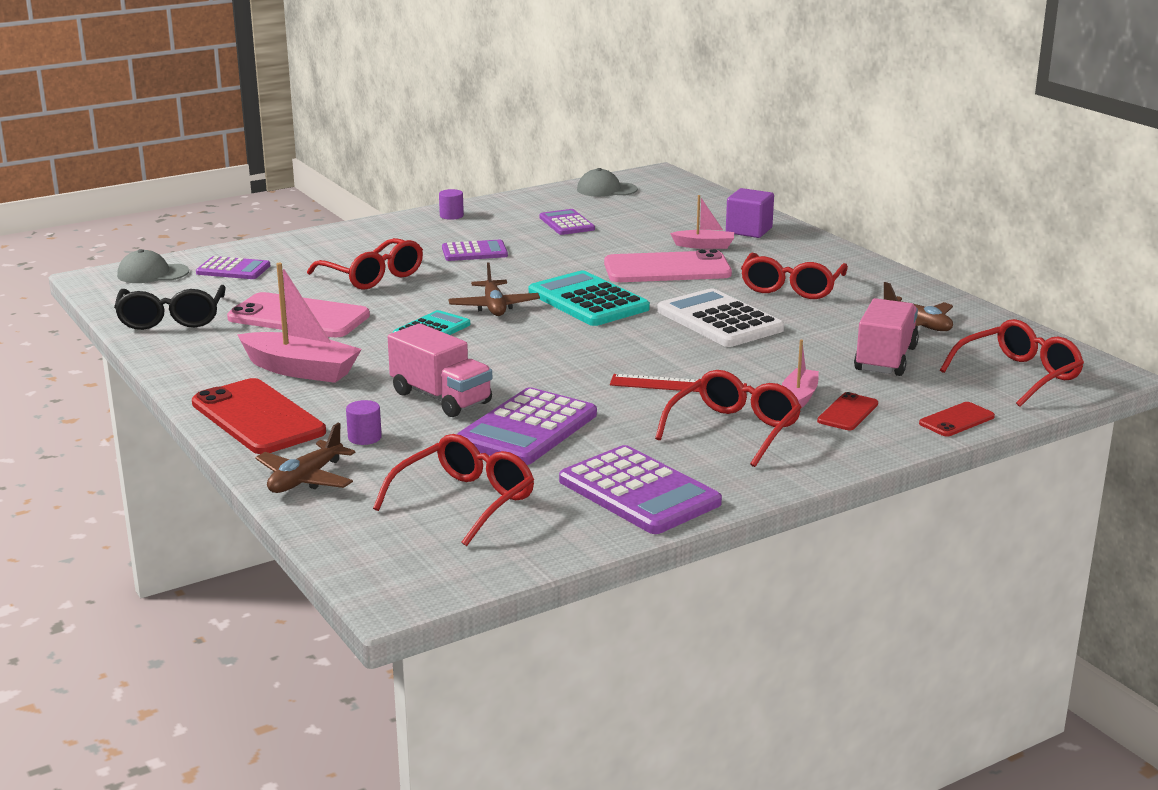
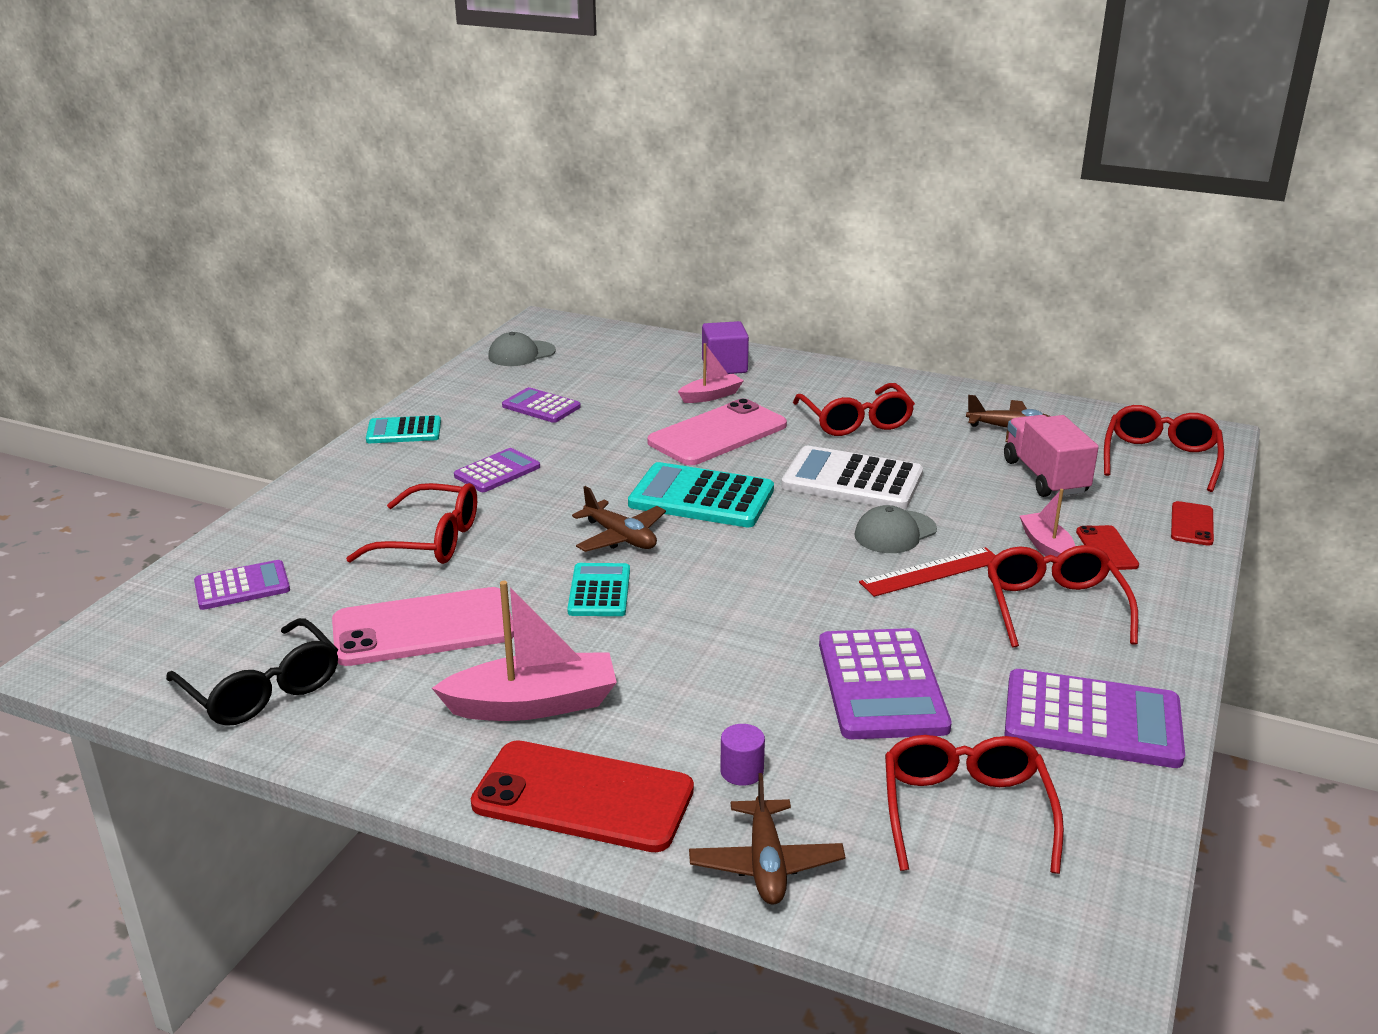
camera: 35 degrees left, 5 degrees up
grey cap [117,249,189,283] -> grey cap moved to [854,505,937,553]
pink truck [388,323,492,417] -> none
purple cylinder [439,189,464,220] -> turquoise calculator [366,415,441,443]

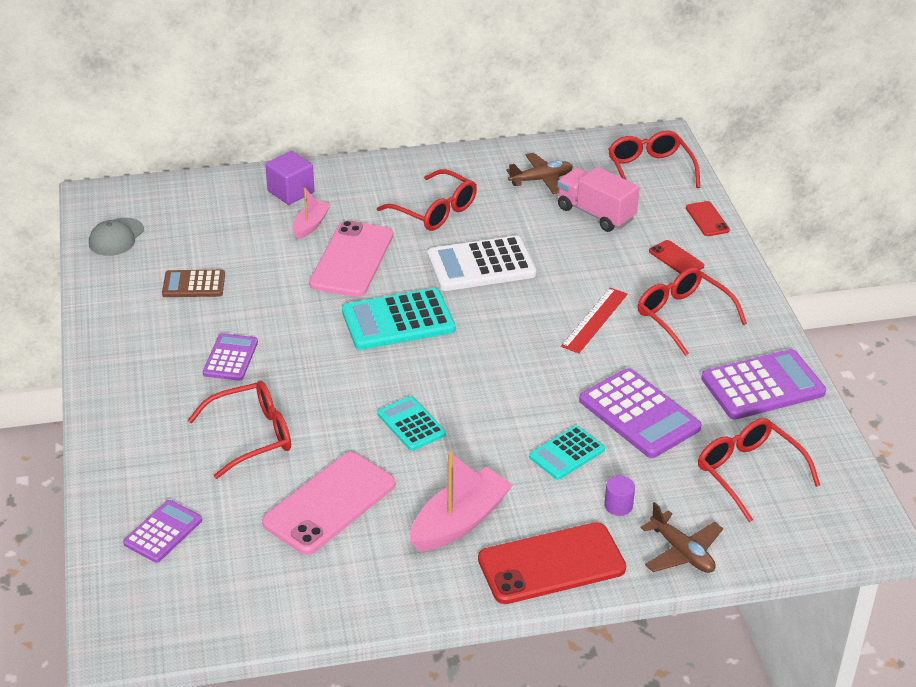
camera: 35 degrees left, 10 degrees up
black glasses [166,618,338,726] -> none
turquoise calculator [366,415,441,443] -> turquoise calculator moved to [529,425,605,480]
purple calculator [502,387,581,423] -> brown calculator [162,270,225,297]
brown plane [572,486,666,552] -> none
grey cap [854,505,937,553] -> none
pink boat [1020,489,1075,557] -> none

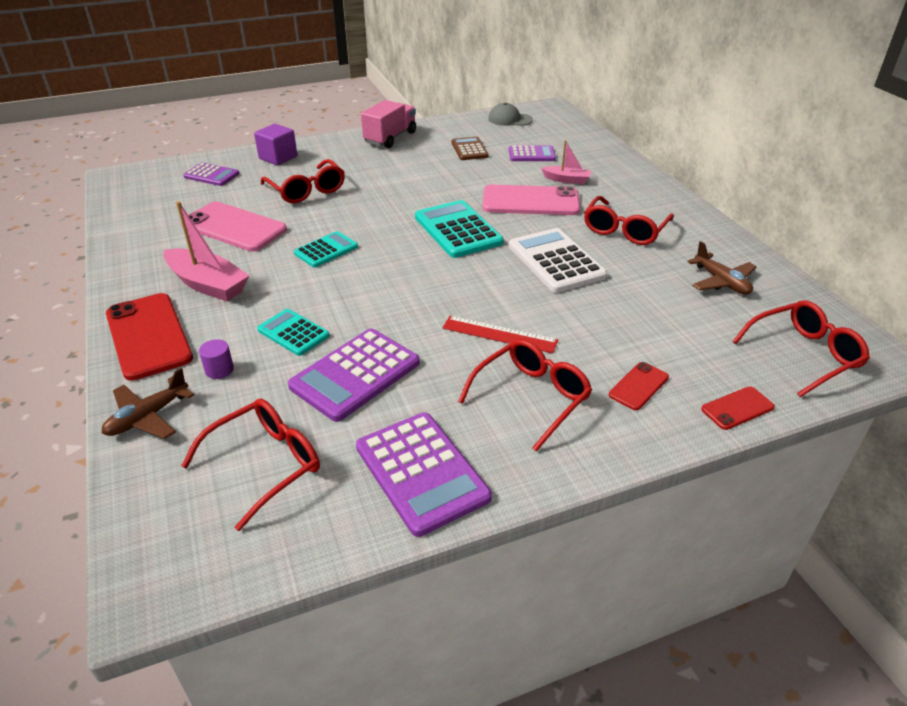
camera: 80 degrees right, 0 degrees up
purple calculator [203,333,258,381] -> purple calculator moved to [509,145,556,161]
purple cube [265,151,314,205] -> purple cube moved to [254,124,297,165]
pink truck [557,167,640,232] -> pink truck moved to [361,100,416,148]

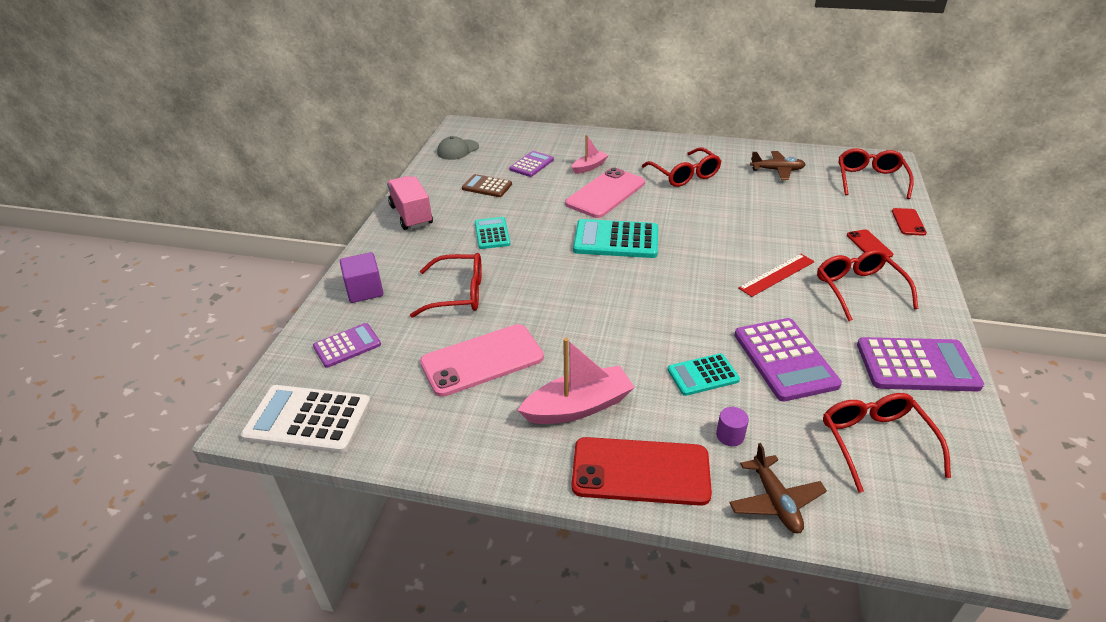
camera: 55 degrees left, 0 degrees up
turquoise calculator [294,231,358,267] -> turquoise calculator moved to [475,217,510,249]
white calculator [509,228,607,293] -> white calculator moved to [241,385,371,454]

